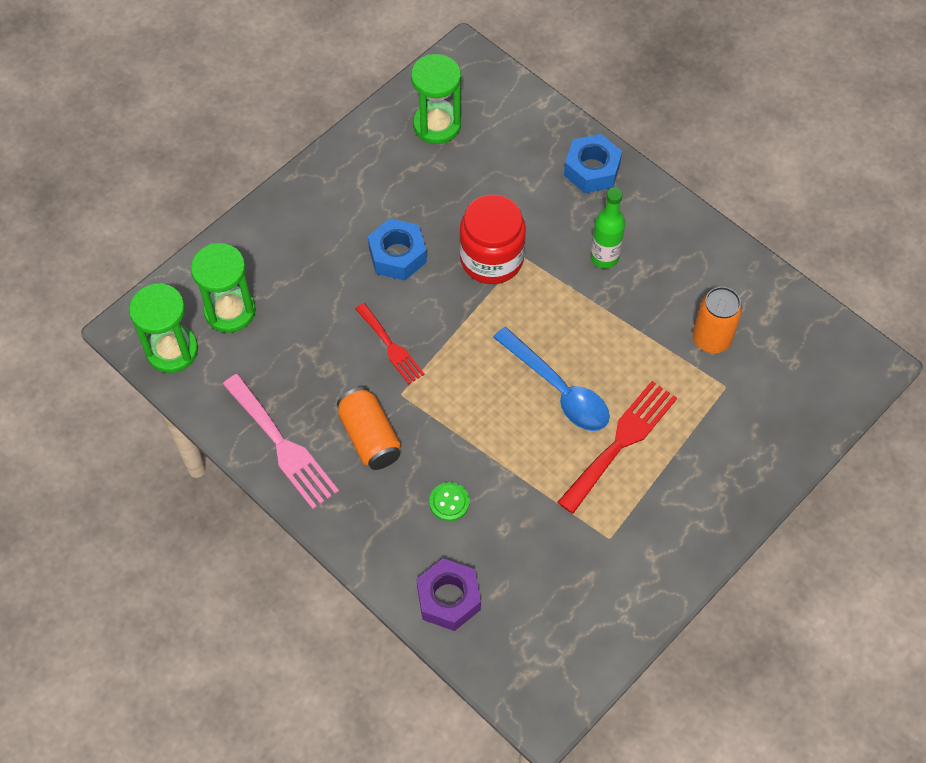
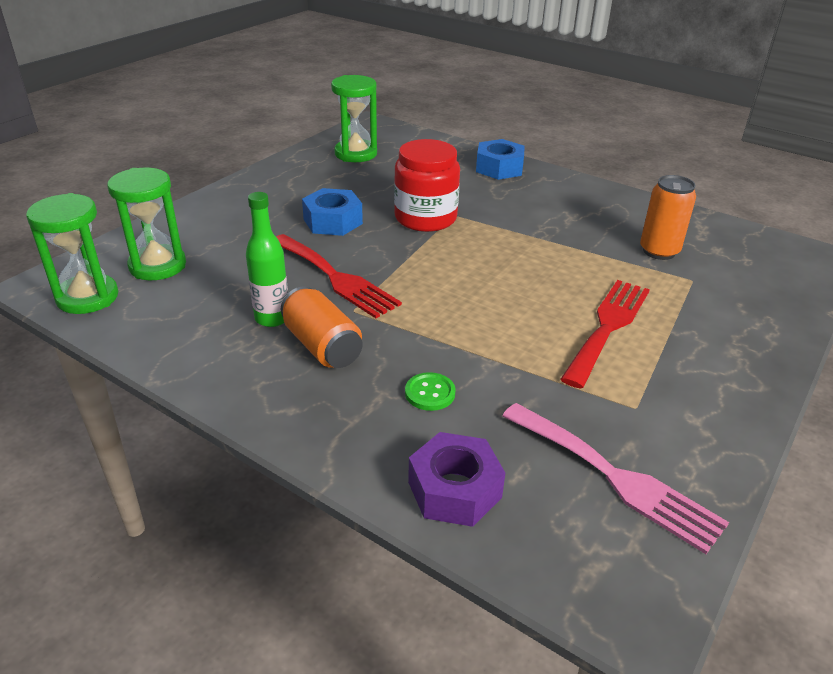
camera: 10 degrees left, 25 degrees down
pink fork [223,374,339,509] -> pink fork moved to [502,403,729,554]
red fork [355,303,425,384] -> red fork [276,234,402,318], size x1.60
blue spoon [493,327,610,431] -> none
green bottle [590,188,625,269] -> green bottle moved to [246,192,288,327]

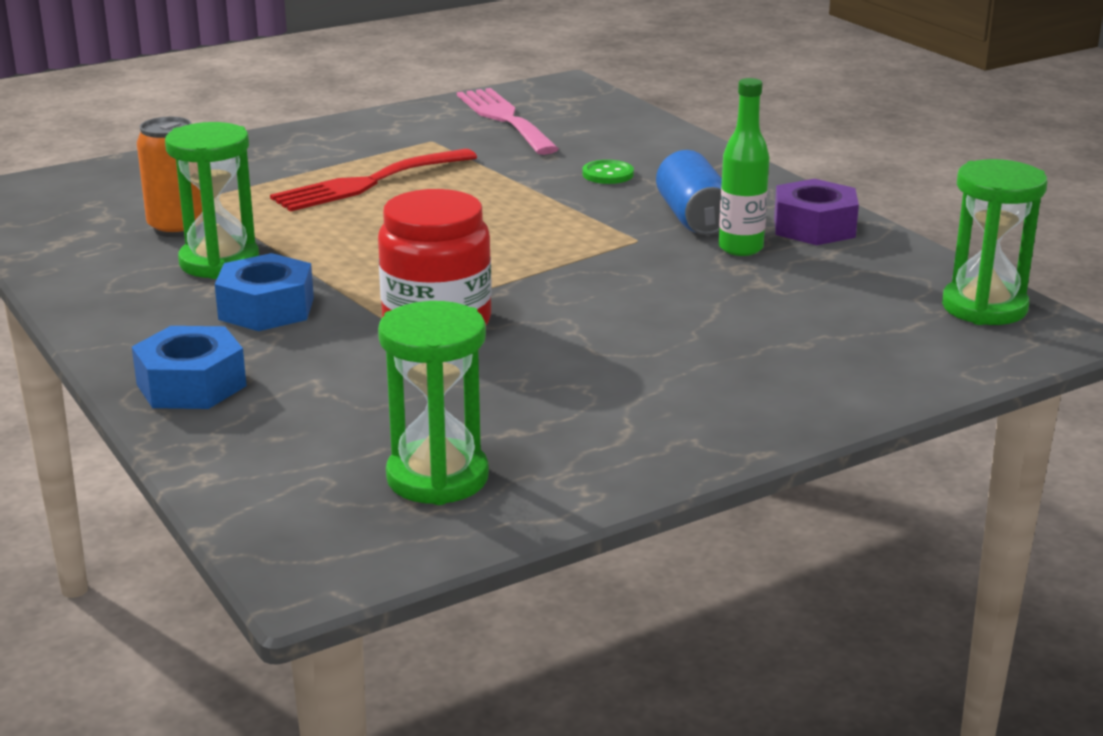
camera: 155 degrees left, 10 degrees down
green hourglass [107,168,186,280] -> green hourglass moved to [165,122,259,279]
red fork [276,234,402,318] -> none
orange can [281,286,363,368] -> blue can [656,150,722,235]
blue nut [302,188,363,236] -> blue nut moved to [215,253,314,331]
purple nut [408,432,505,527] -> purple nut moved to [774,179,859,245]

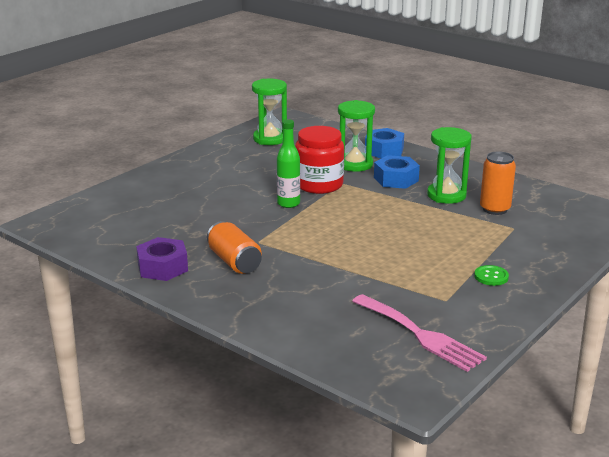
camera: 160 degrees right, 0 degrees up
red fork [270,149,477,212] -> none
green button [582,160,634,184] -> green button moved to [474,265,509,286]
blue can [656,150,722,235] -> orange can [207,221,262,274]
green bottle [719,78,769,256] -> green bottle moved to [277,119,300,208]
green hourglass [942,159,1047,325] -> green hourglass moved to [338,100,375,172]

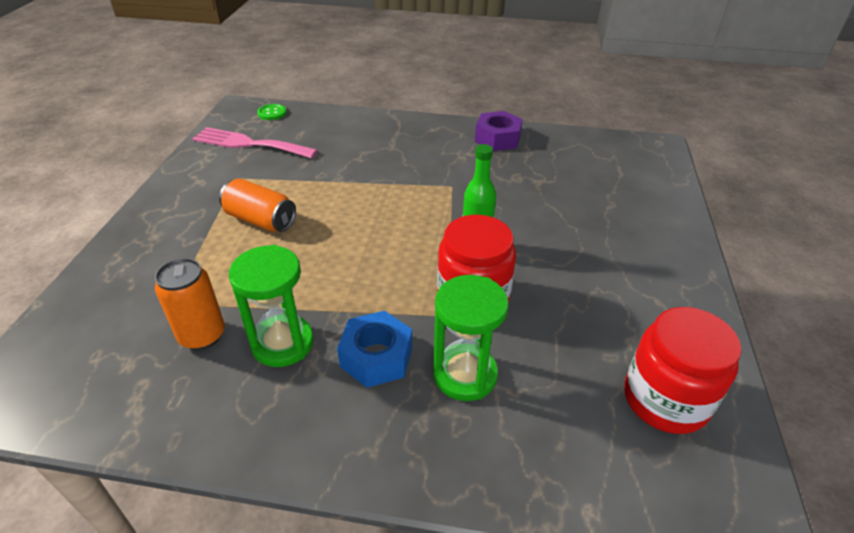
camera: 150 degrees right, 15 degrees up
orange can [207,221,262,274] -> orange can moved to [219,178,296,232]
green hourglass [252,79,287,145] -> red jar [624,307,741,434]
blue nut [365,128,404,159] -> none
green button [474,265,509,286] -> green button moved to [257,104,286,120]

